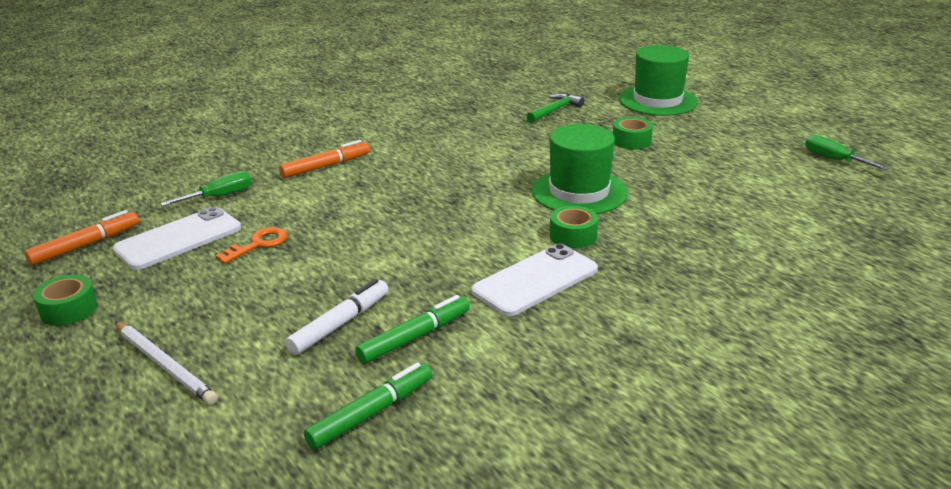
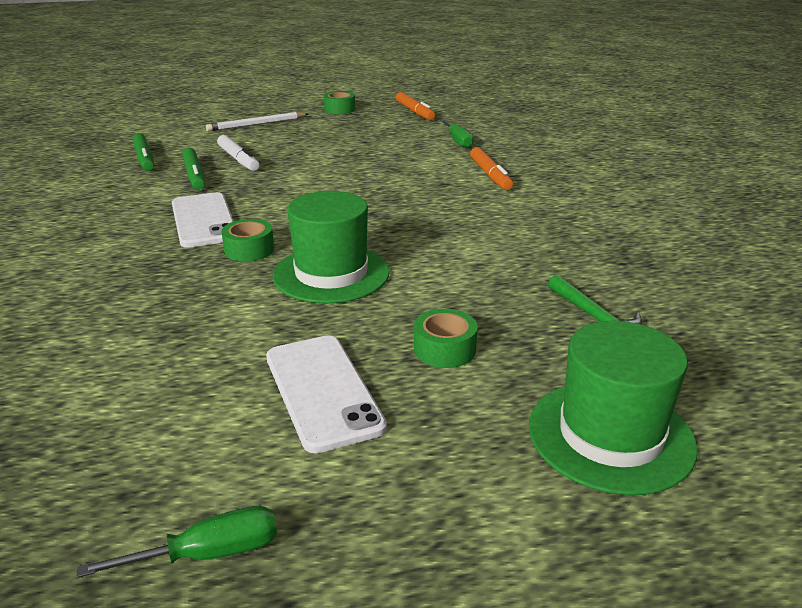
camera: 110 degrees right, 0 degrees up
white phone [113,206,241,270] -> white phone moved to [266,335,387,453]
orange key [215,227,287,264] -> none

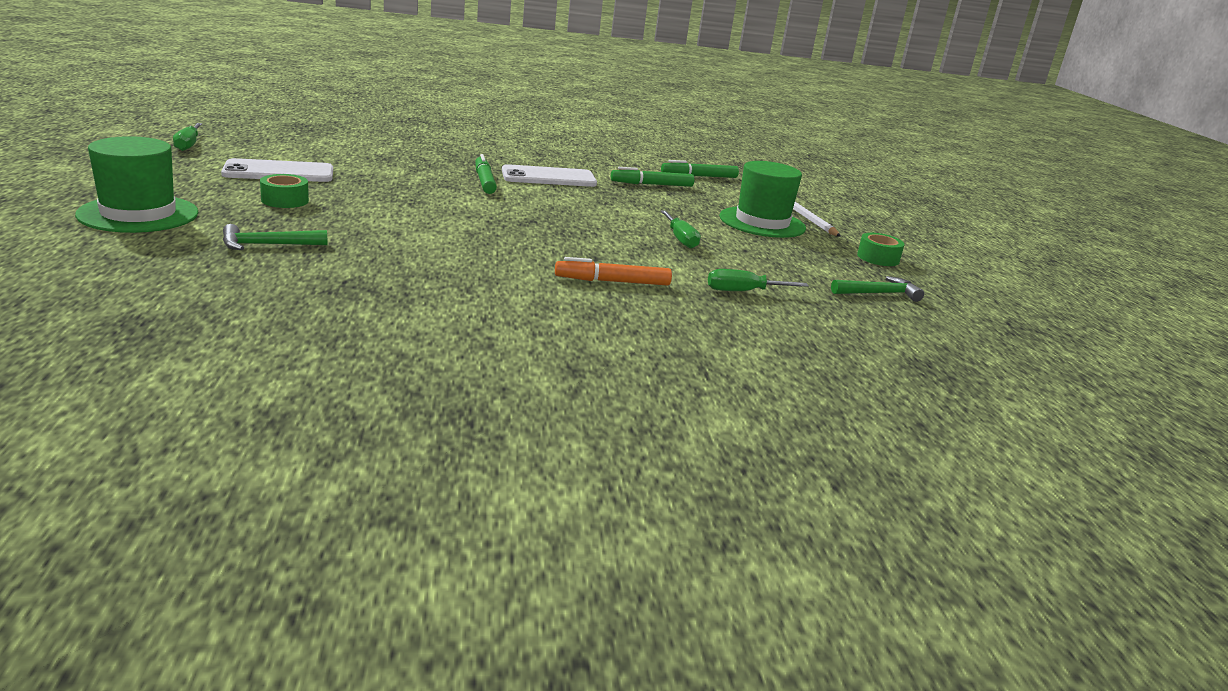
camera: 95 degrees right, 5 degrees down
white marker [217,135,260,171] -> none
green tape [221,219,274,262] -> green marker [475,154,497,194]
green hat [273,191,390,303] -> green hat moved to [719,161,806,238]
orange marker [396,92,435,120] -> green hammer [831,276,924,302]
none -> green screwdriver [661,210,701,249]

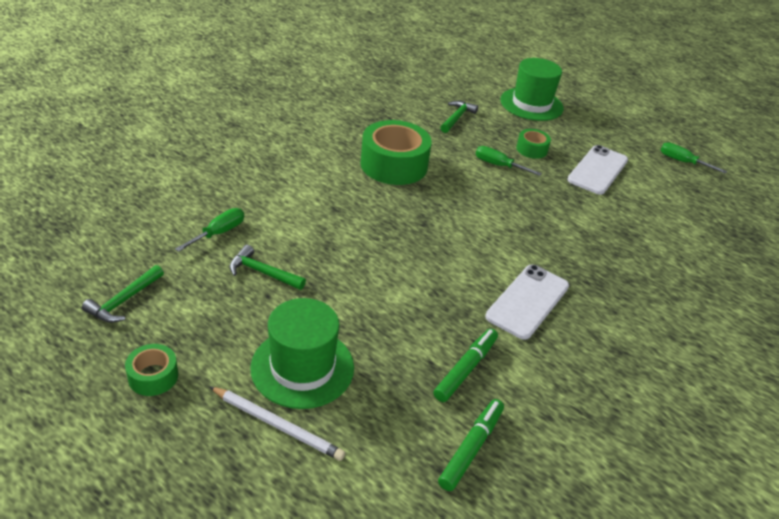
camera: 135 degrees right, 15 degrees up
green marker [475,154,497,194] -> none
orange marker [555,257,672,286] -> none
green screwdriver [661,210,701,249] -> green screwdriver moved to [476,146,542,176]
none -> green hammer [229,245,306,290]
none -> green tape [360,120,432,185]

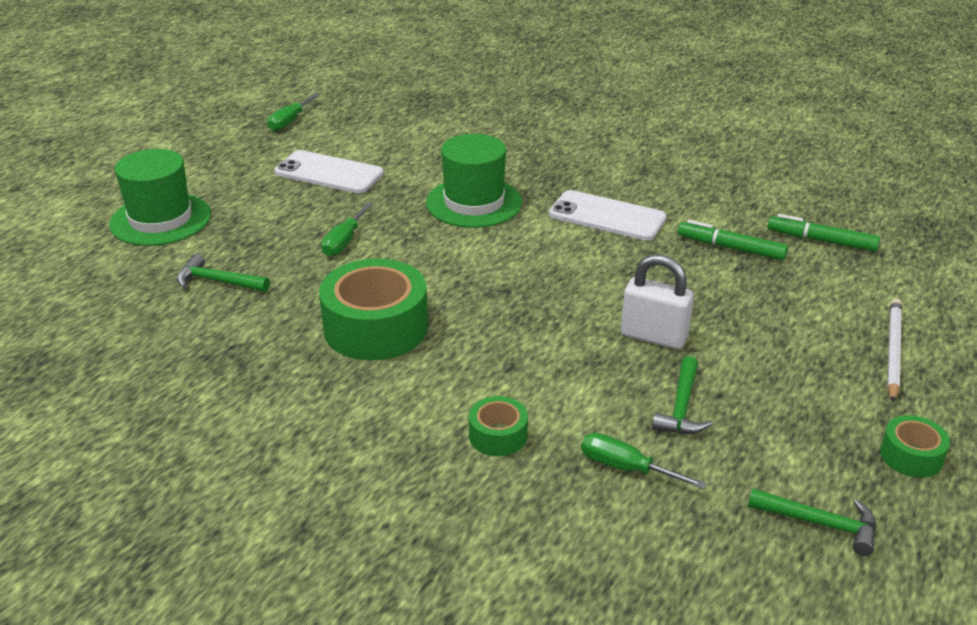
camera: 95 degrees left, 5 degrees down
green hat [251,298,354,409] -> green hat moved to [426,134,522,228]
green tape [516,129,551,159] -> green tape moved to [469,396,528,456]
none -> white padlock [621,254,694,349]

